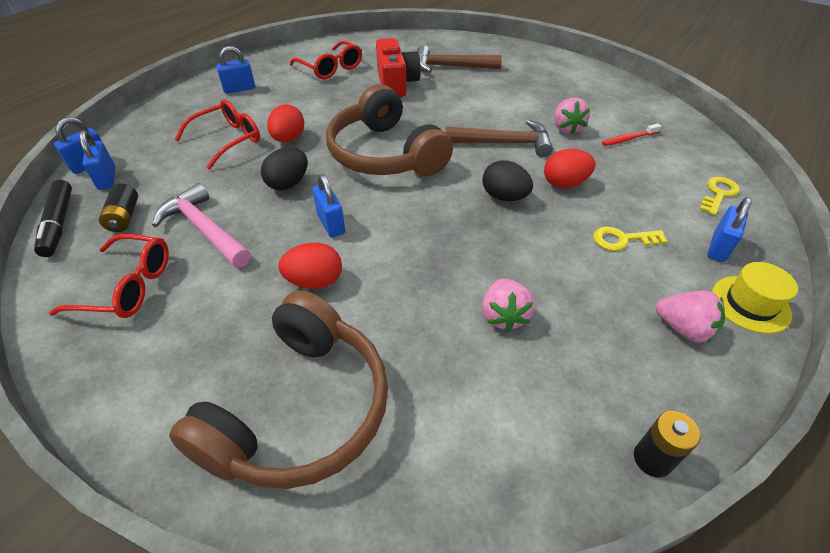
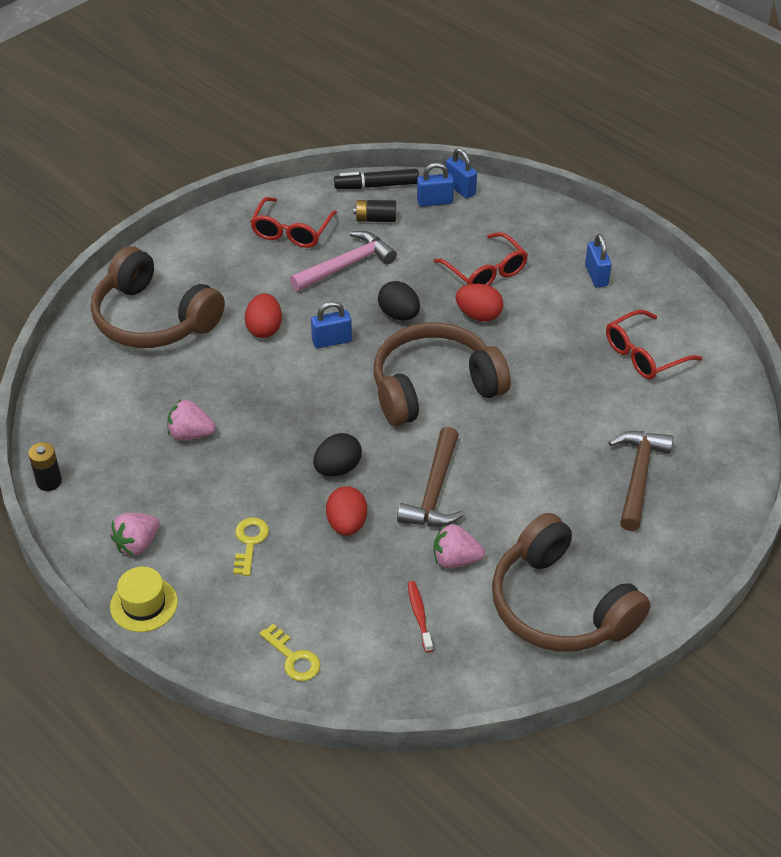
camera: 100 degrees right, 0 degrees up
red camera [376,38,421,97] -> none
blue padlock [707,197,752,262] -> none
none -> brown headphones [492,513,651,652]

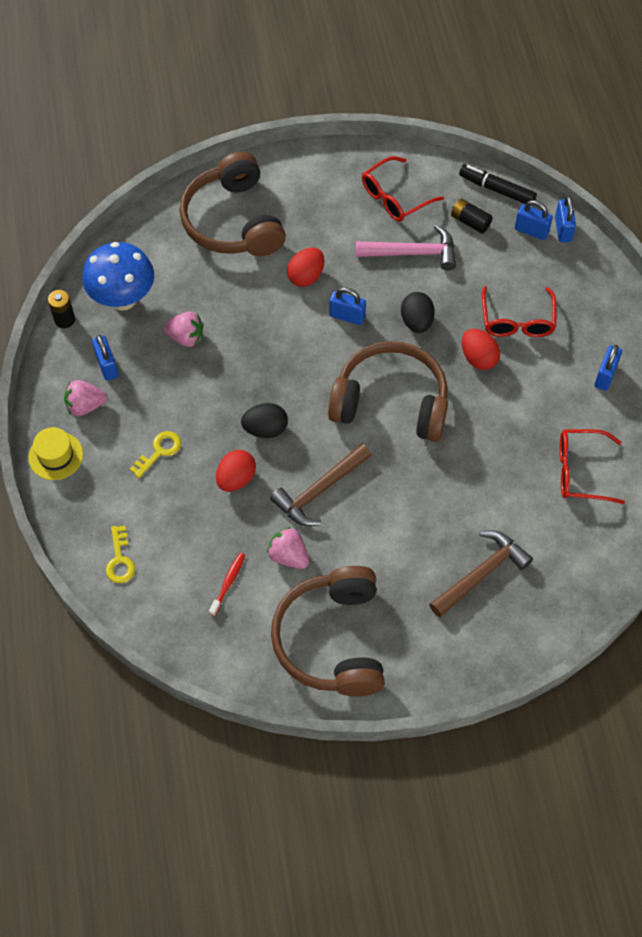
camera: 35 degrees right, 15 degrees up
pink strawberry [167,400,216,440] -> pink strawberry turned 150 degrees clockwise [163,312,204,347]
none -> blue mushroom [82,242,154,311]
none -> blue padlock [92,335,118,381]

